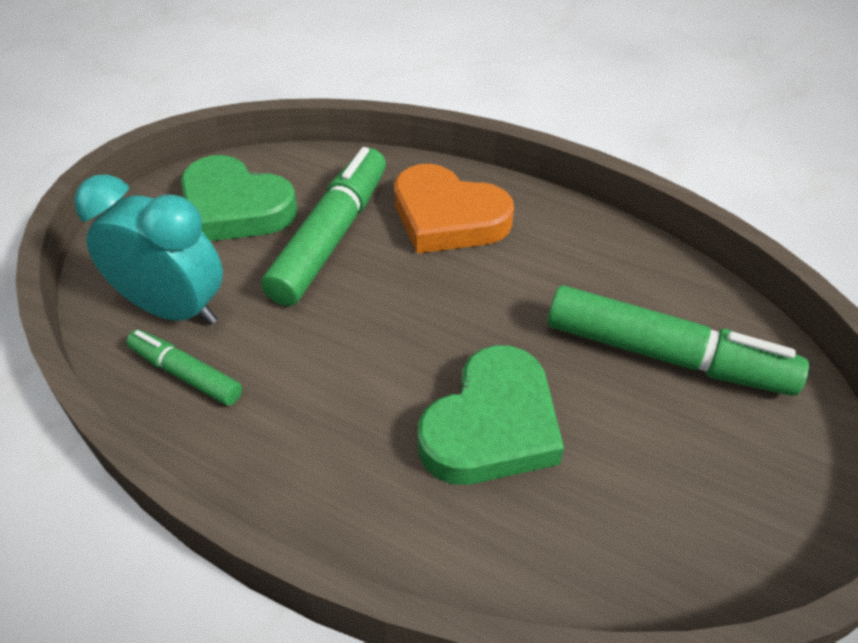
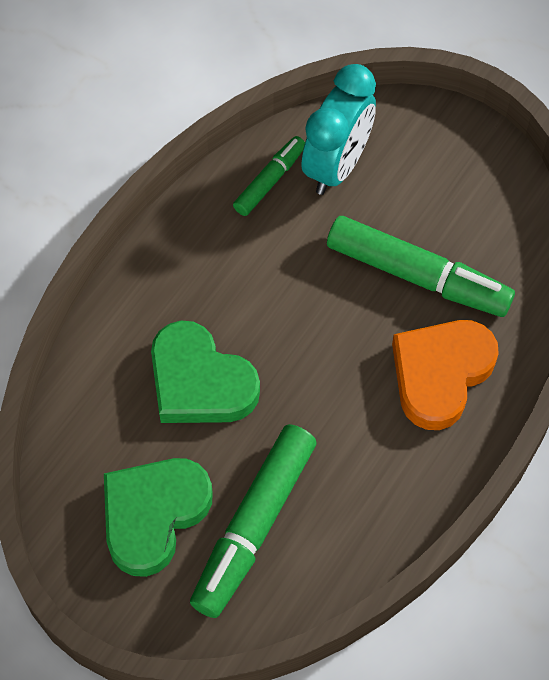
camera: 95 degrees right, 15 degrees up
green heart [181,155,297,241] -> green heart moved to [104,458,213,577]

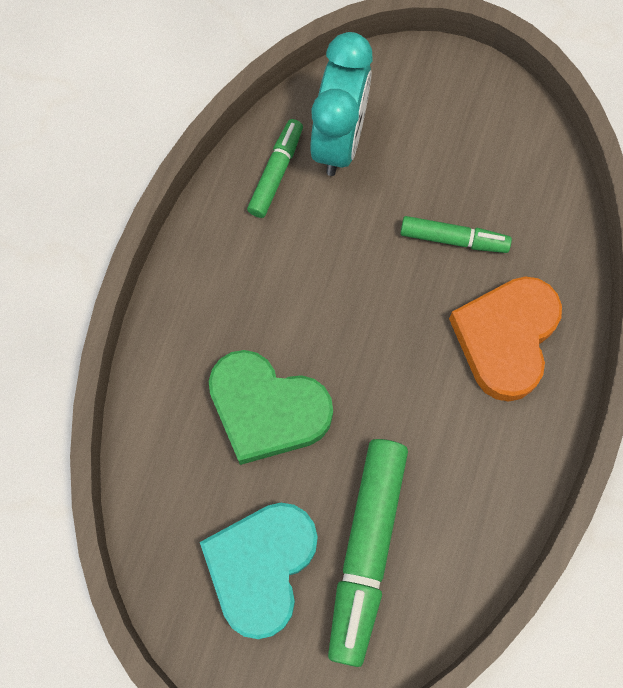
camera: 15 degrees left, 10 degrees up
green heart [104,458,213,577] -> turquoise heart [200,503,318,639]
green marker [327,216,515,317] -> green marker [401,216,512,253], size x0.55

